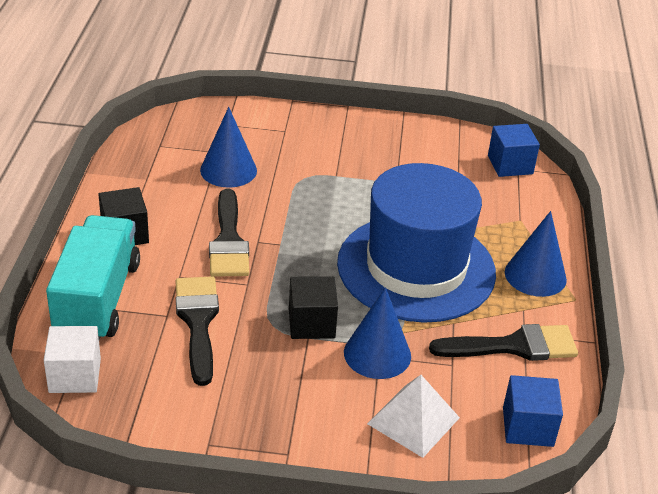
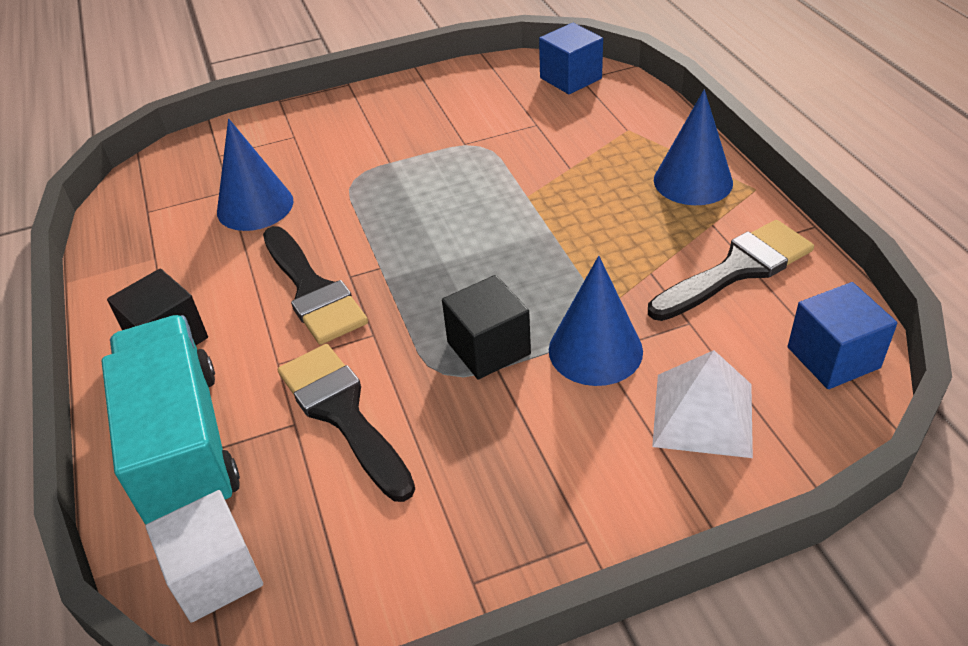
camera: 20 degrees left, 5 degrees up
blue hat [337,163,496,323] -> none

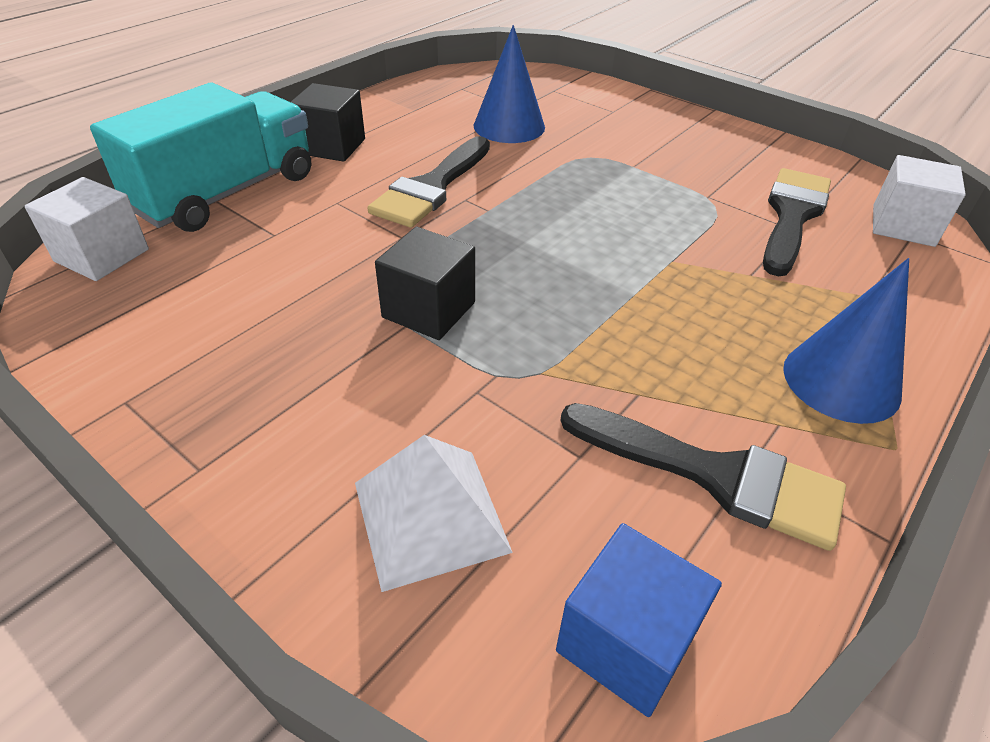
camera: 55 degrees right, 0 degrees up
black brush [278,344,415,502] -> black brush moved to [763,168,831,276]
blue cube [539,23,603,94] -> white cube [873,155,966,247]
blue cone [549,256,643,386] -> none

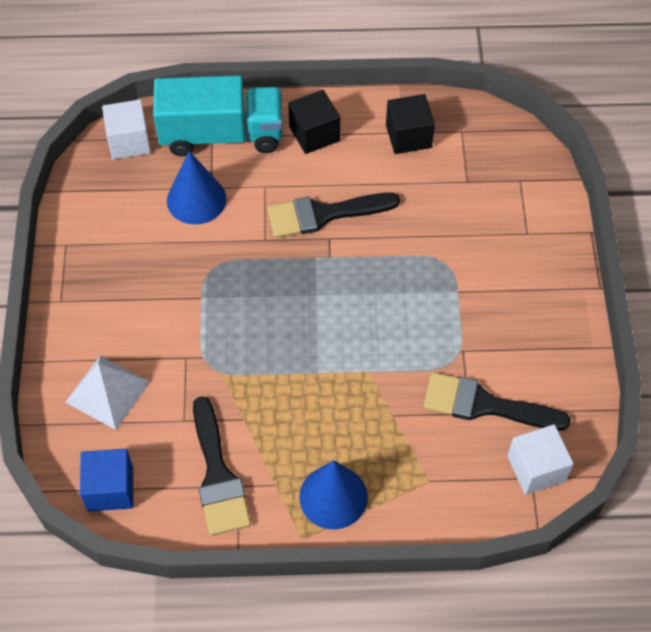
camera: 50 degrees right, 15 degrees up
black cube [375,227,475,340] -> black cube moved to [386,94,435,154]
blue cone [474,25,545,143] -> blue cone moved to [167,151,226,225]
black brush [763,168,831,276] -> black brush turned 150 degrees counterclockwise [423,372,571,430]

